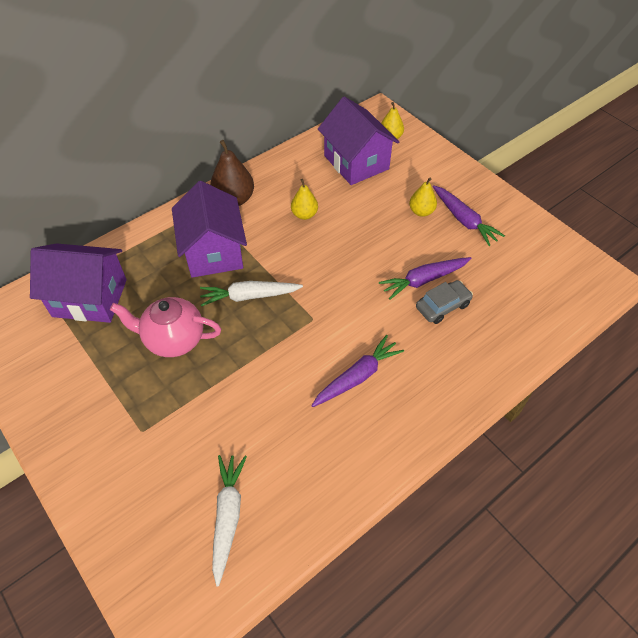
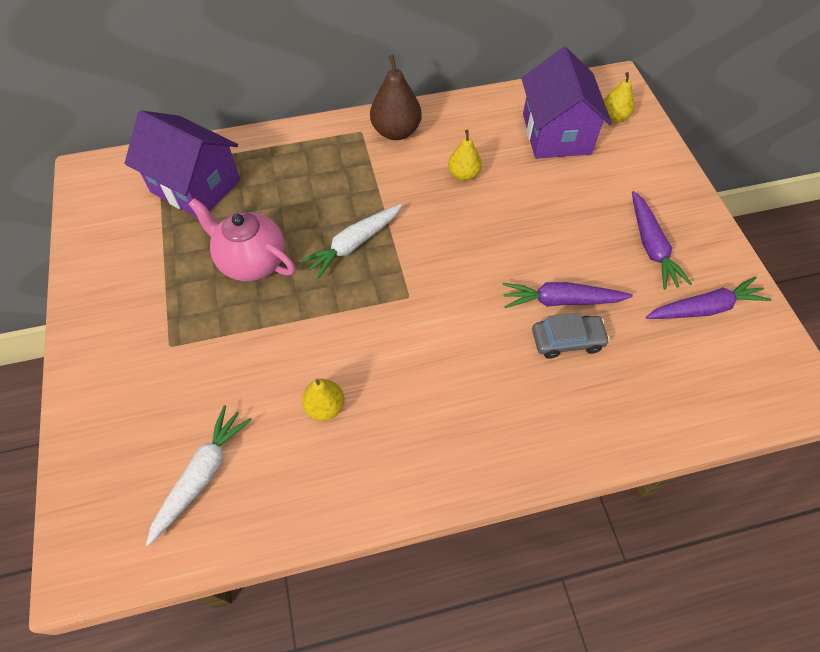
camera: 25 degrees right, 5 degrees up
purple house [172,181,247,278] -> none
white carrot [200,281,303,307] -> white carrot turned 60 degrees counterclockwise [300,204,402,279]
purple carrot [311,335,404,407] -> purple carrot moved to [646,276,771,319]
yellow pear [409,178,437,217] -> yellow pear moved to [302,379,345,421]

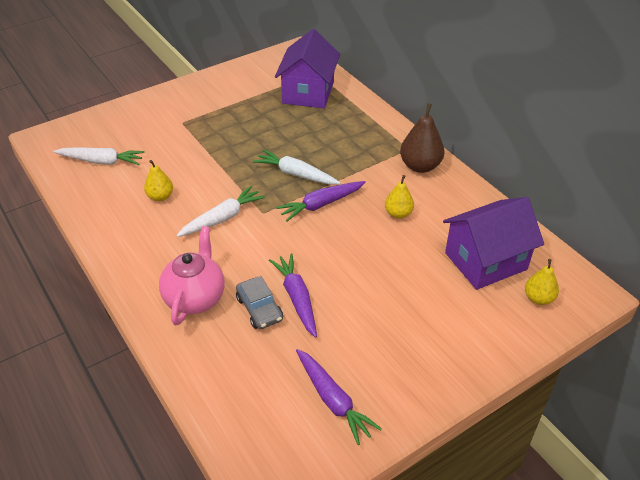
camera: 70 degrees right, 15 degrees down
pink teapot [189,198,295,281] -> pink teapot moved to [159,226,225,325]
purple carrot [632,191,692,290] -> purple carrot moved to [276,181,366,222]
none -> white carrot [176,186,265,237]

